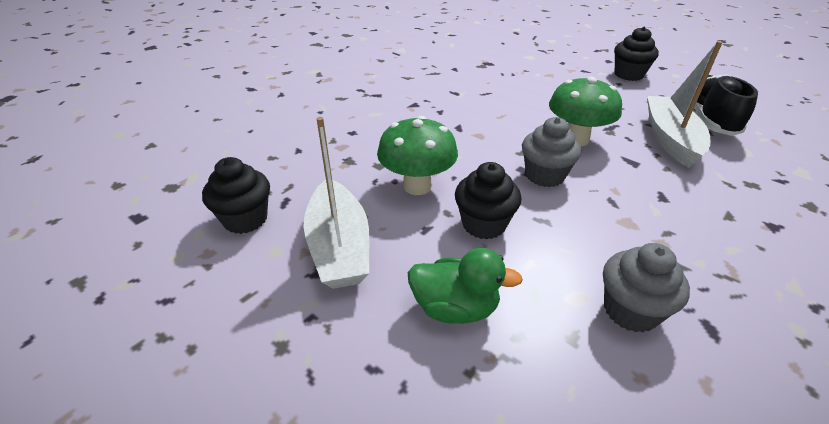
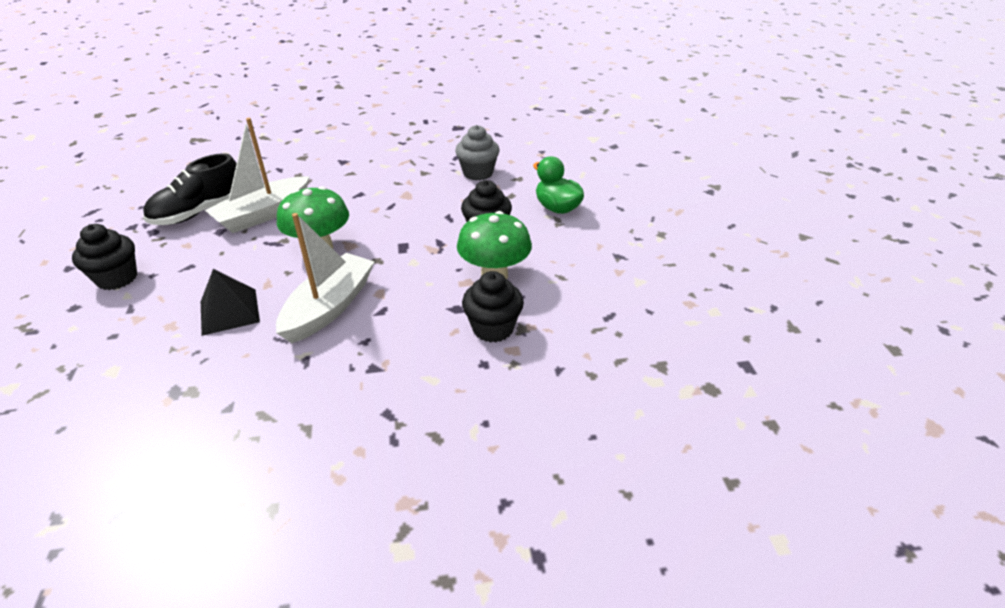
camera: 140 degrees left, 0 degrees up
black cupcake [202,157,270,234] -> black cupcake moved to [462,271,524,343]
white boat [303,117,369,289] -> white boat moved to [276,213,374,343]
grey cupcake [522,117,581,187] -> none
none -> black pyramid [201,269,260,336]

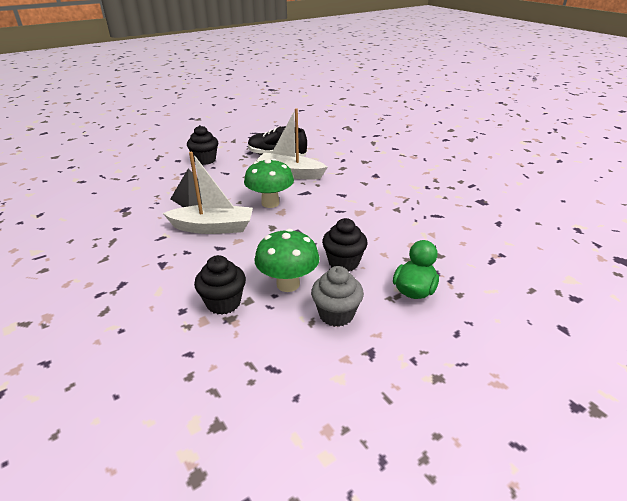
camera: 65 degrees right, 5 degrees down
grey cupcake [455,125,499,181] -> grey cupcake moved to [311,266,364,327]

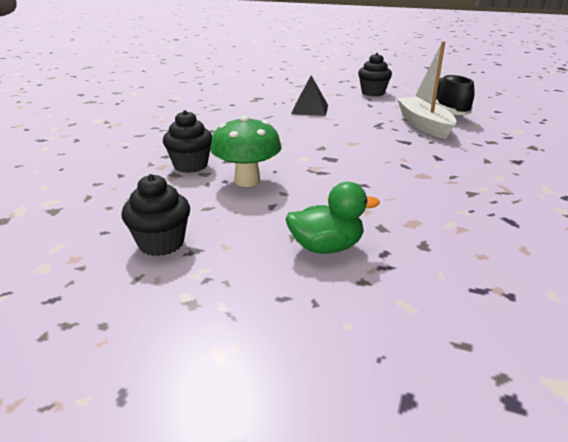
camera: 55 degrees right, 5 degrees down
white boat [163,152,253,234] -> none
green mushroom [244,159,294,208] -> none
grey cupcake [311,266,364,327] -> none
black cupcake [322,218,368,272] -> black cupcake moved to [121,174,190,256]

